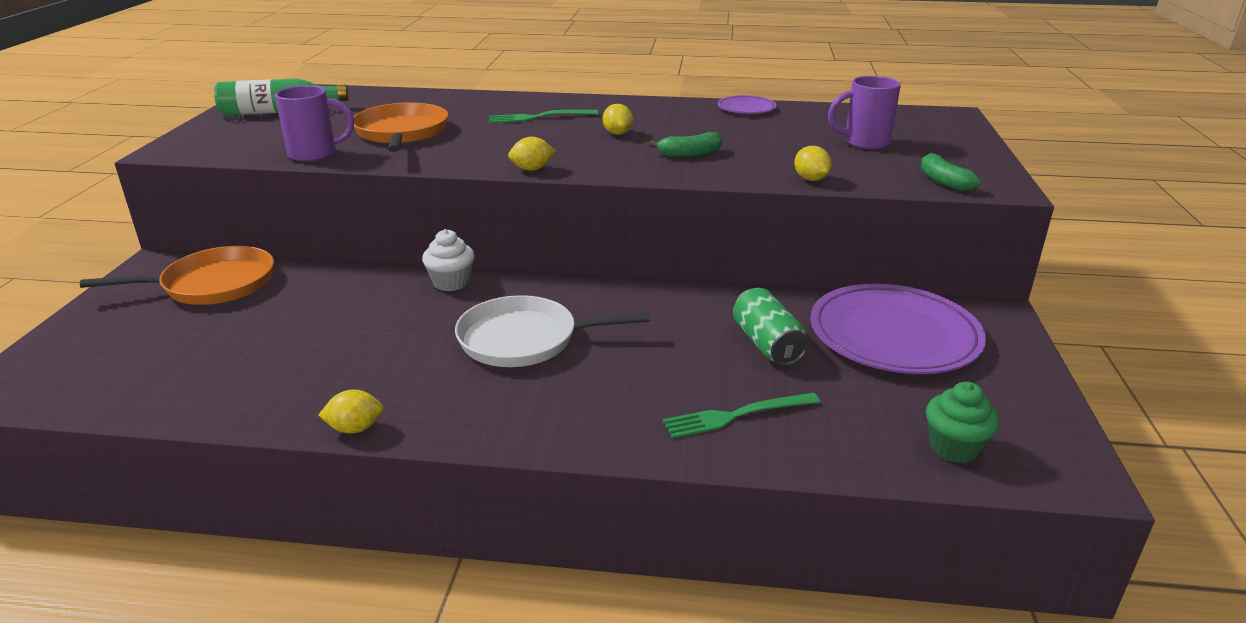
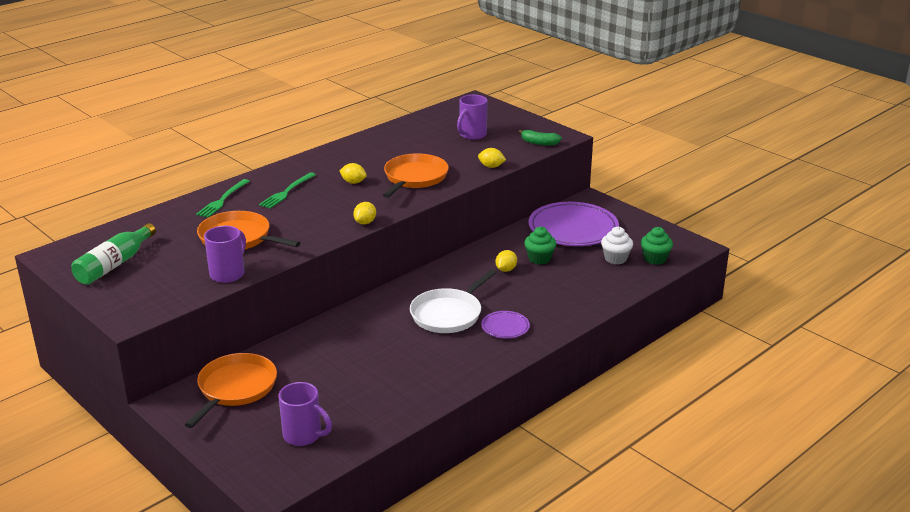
camera: 50 degrees left, 0 degrees up
yellow lemon [318,389,384,434] -> yellow lemon moved to [496,250,517,272]
white cupcake [422,229,475,291] -> white cupcake moved to [601,227,633,264]
green banana [649,132,722,157] -> orange pan [383,153,449,198]
green fork [663,393,820,438] -> green fork moved to [196,179,250,218]
purple plate [717,95,777,114] -> purple plate moved to [481,311,530,338]
green can [733,288,809,366] -> green cupcake [524,227,556,264]
none -> purple mug [278,382,332,446]

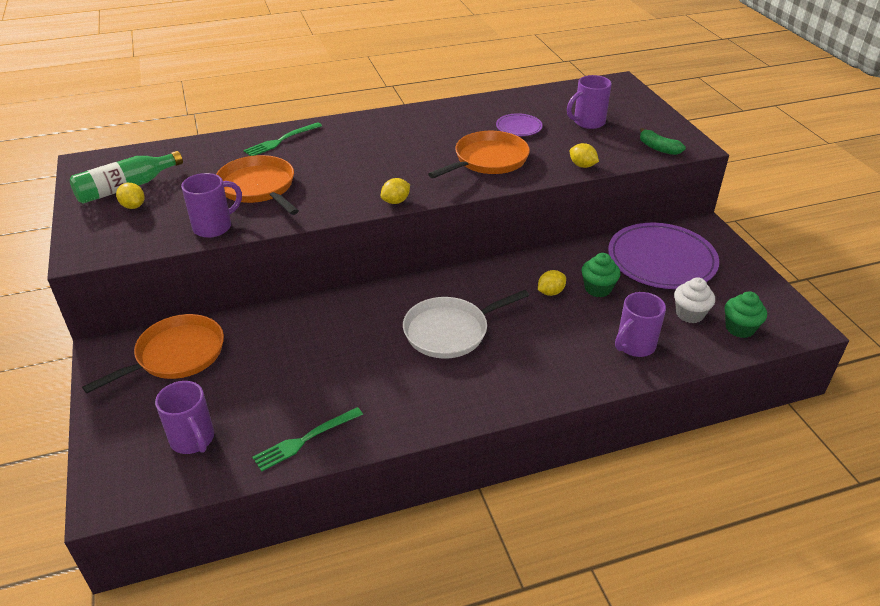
camera: 25 degrees right, 10 degrees up
green fork [259,172,316,208] -> green fork moved to [252,407,363,472]
yellow lemon [340,163,367,184] -> yellow lemon moved to [116,183,144,209]
purple plate [481,311,530,338] -> purple plate moved to [496,113,543,136]
none -> purple mug [615,292,666,357]

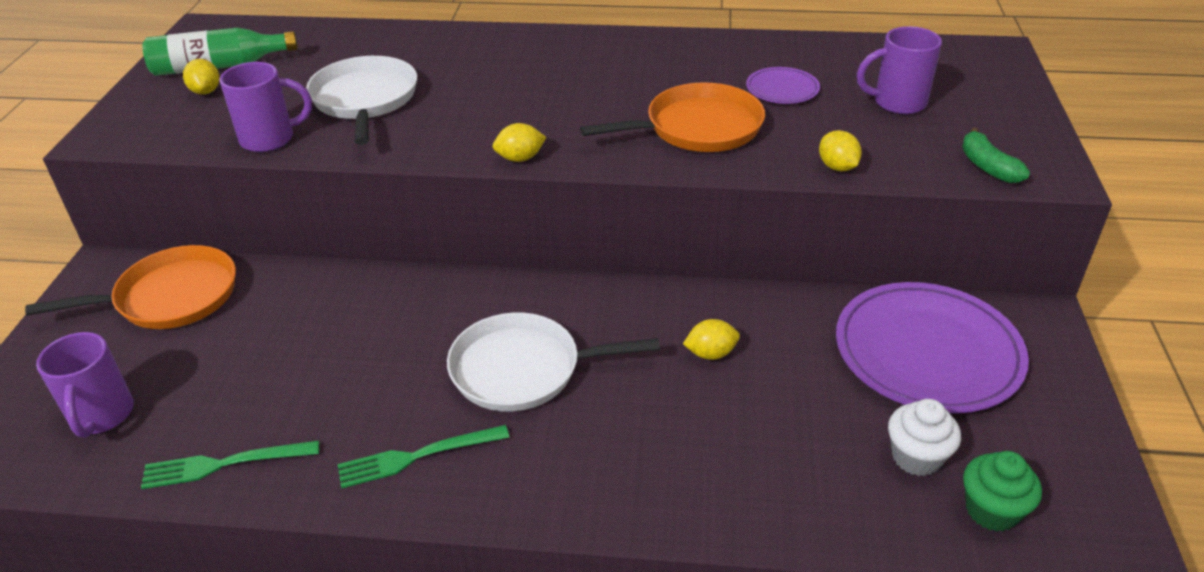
camera: 25 degrees right, 0 degrees up
orange pan [216,155,299,215] -> white pan [306,56,417,145]
green fork [244,122,322,156] -> green fork moved to [338,425,510,488]
green cupcake [581,253,621,297] -> none
purple mug [615,292,666,357] -> none

